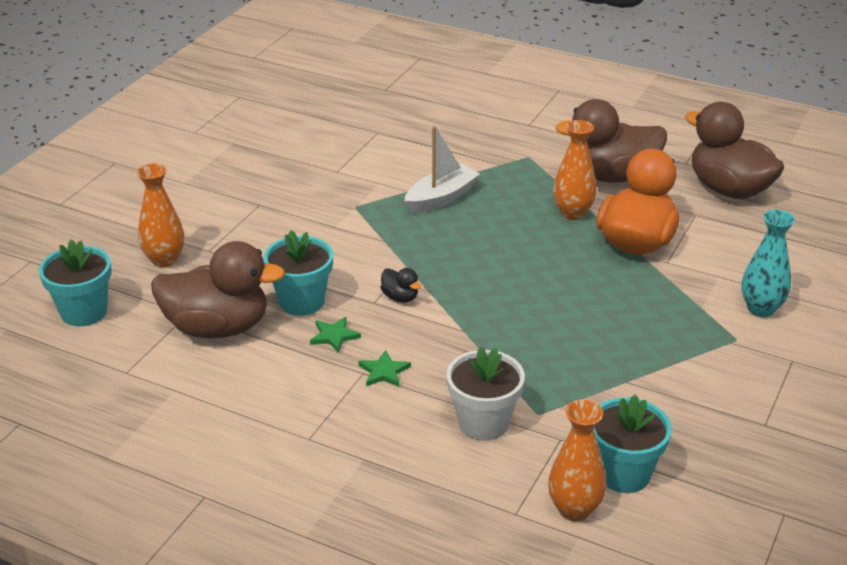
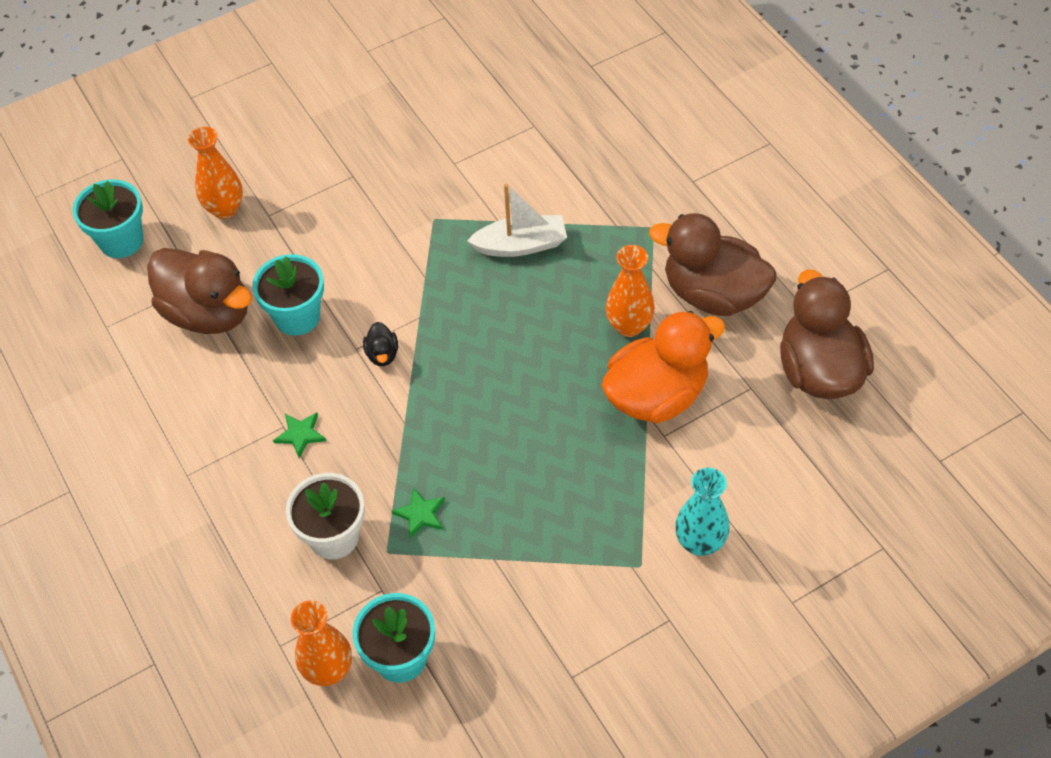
camera: 35 degrees right, 20 degrees up
green star [310,317,361,353] -> green star moved to [392,487,445,538]

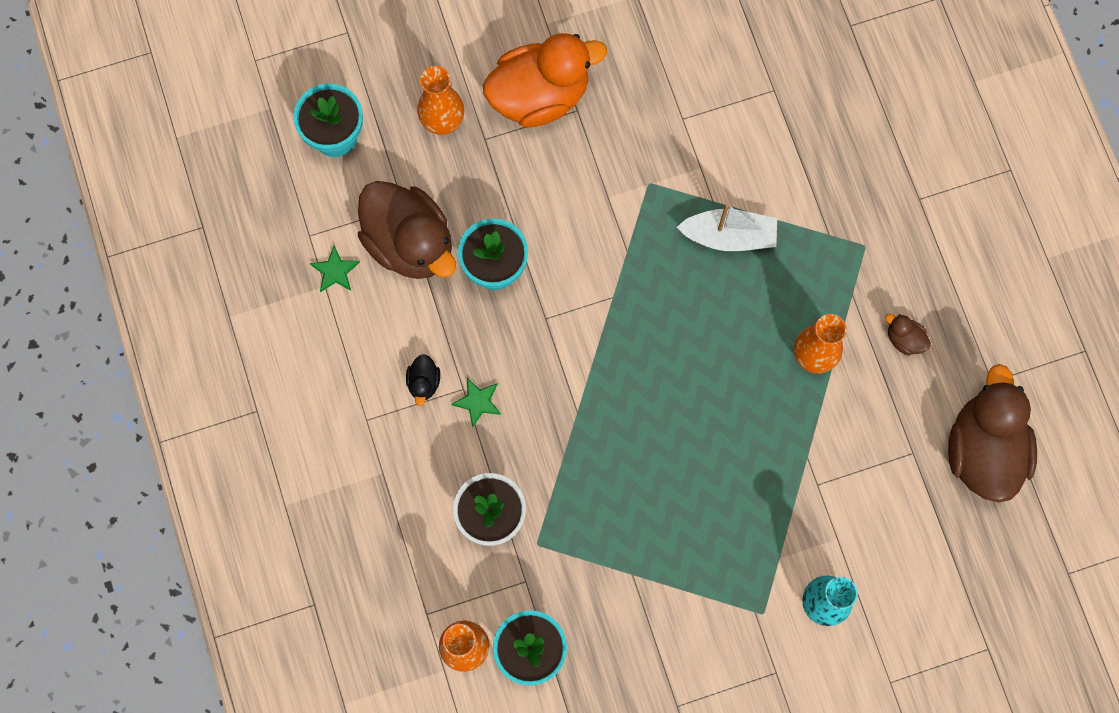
camera: 10 degrees right, 20 degrees up
black duck [363,322,398,366] -> black duck moved to [406,354,440,406]
green star [392,487,445,538] -> green star moved to [310,245,360,292]
orange duck [602,311,725,423] -> orange duck moved to [483,33,607,128]
brown duck [649,213,776,316] -> brown duck [885,314,931,356], size x0.41

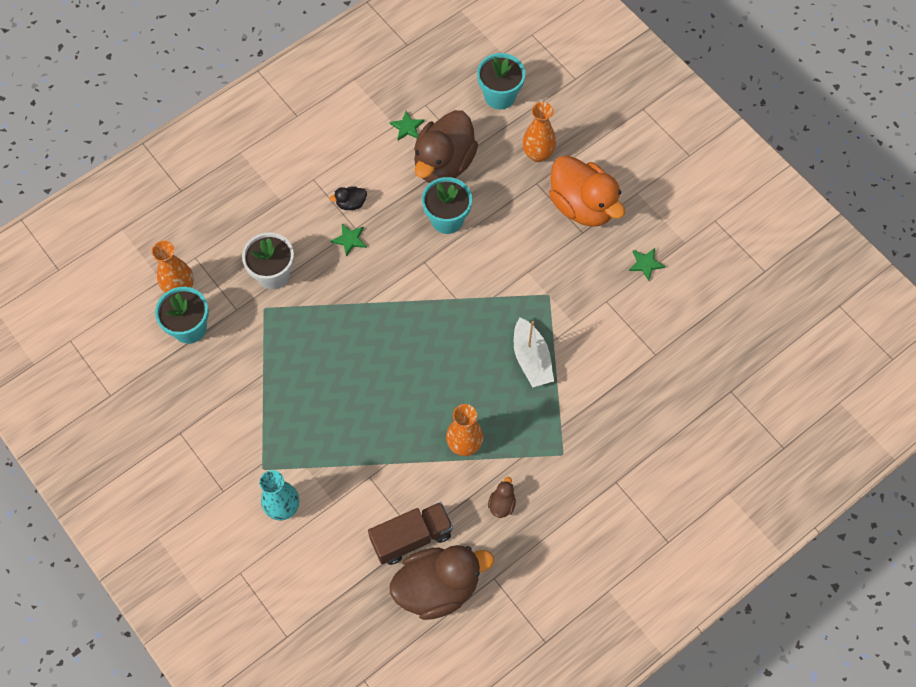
camera: 70 degrees right, 10 degrees down
none -> brown truck [368,502,453,565]
none -> green star [629,248,665,281]

